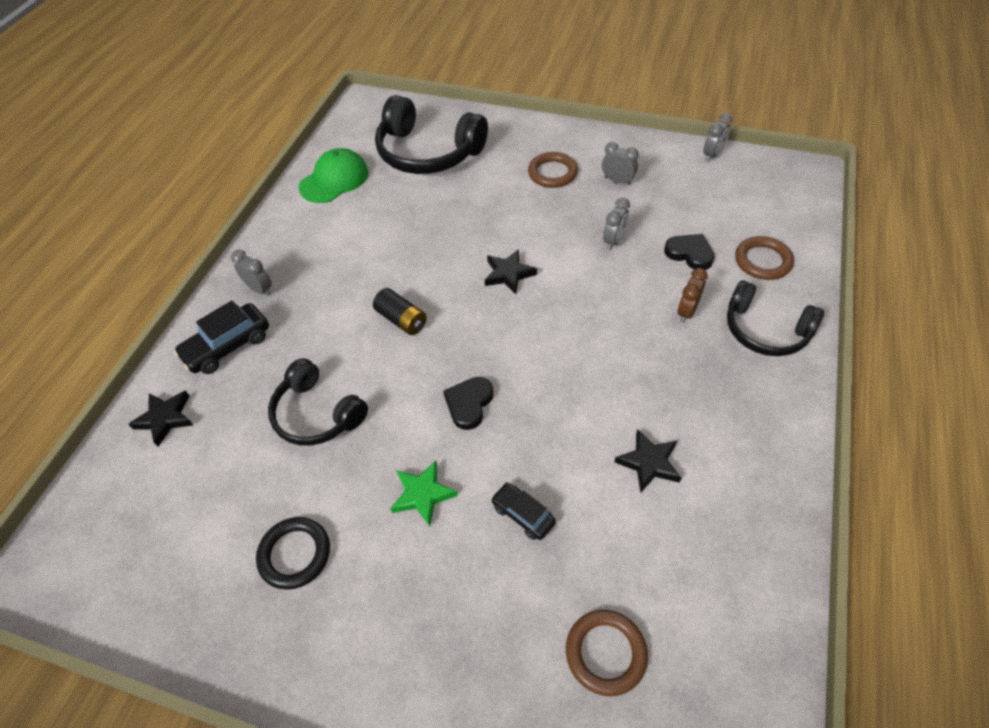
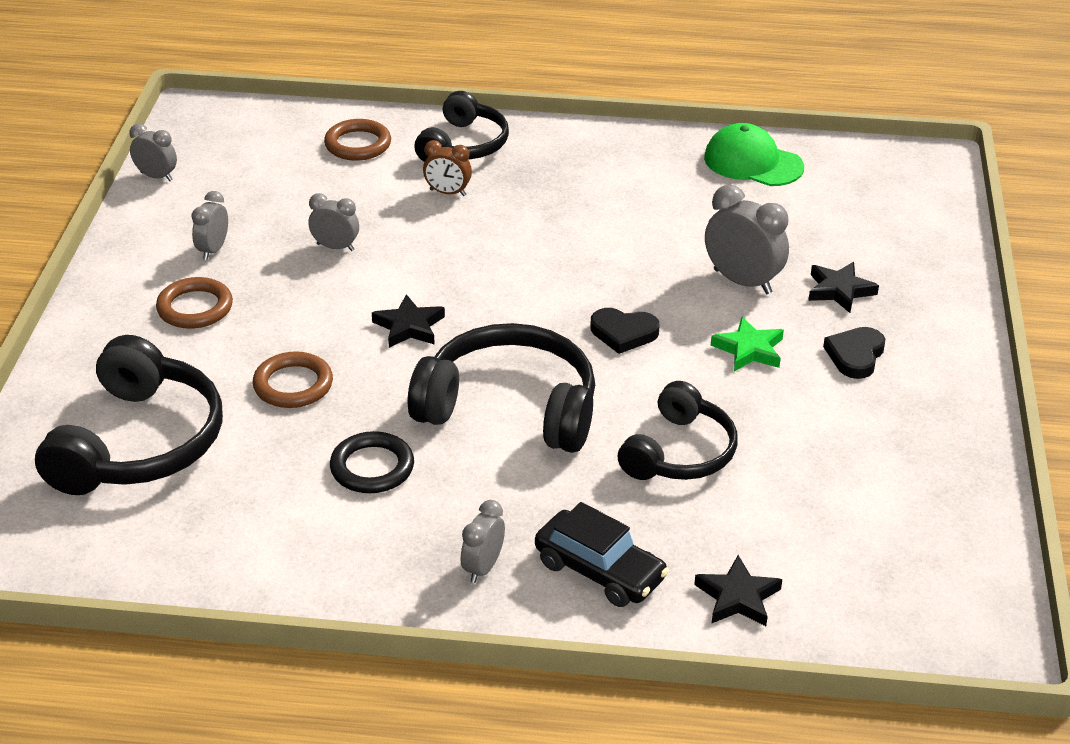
camera: 105 degrees left, 15 degrees down
black ring [256,517,330,590] -> black ring moved to [330,431,414,493]
green cap [299,148,369,203] -> green cap moved to [704,123,804,186]
black battery [373,288,427,335] -> black headphones [408,323,595,453]
black car [491,483,556,540] -> grey clock [705,185,789,294]
brown ring [566,610,648,696] -> brown ring moved to [253,351,333,408]
black star [614,429,681,492] -> black star moved to [808,262,879,313]
black heart [664,234,715,270] -> black heart moved to [823,327,885,379]

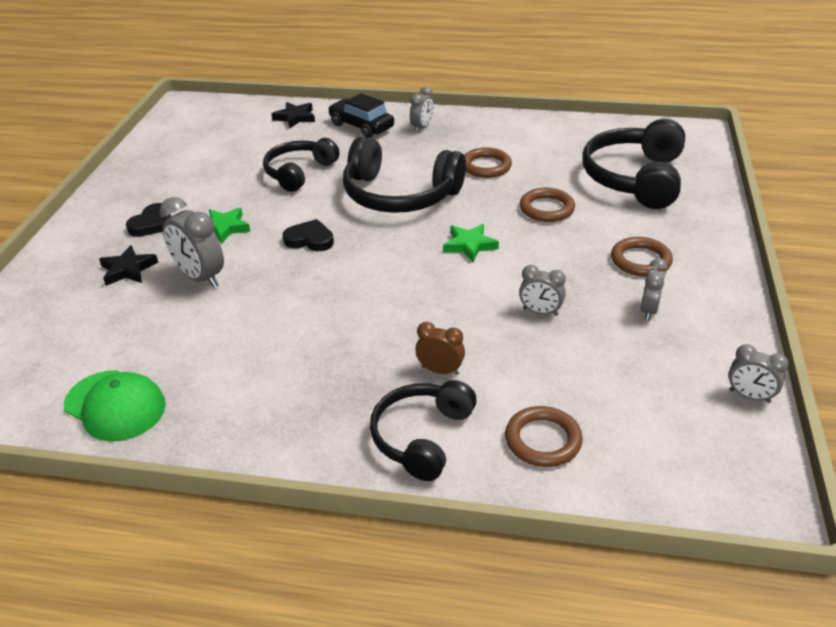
camera: 175 degrees left, 0 degrees up
black ring [330,431,414,493] -> brown ring [464,147,512,178]
black star [372,294,445,348] -> green star [443,224,499,262]

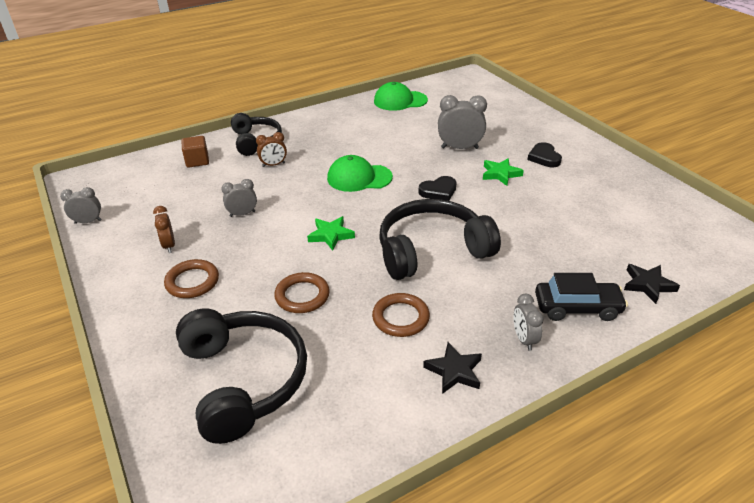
camera: 140 degrees right, 0 degrees up
black star [99,245,158,286] -> black star moved to [423,342,482,394]
black headphones [263,138,339,192] -> none
brown ring [505,406,583,467] -> brown cube [181,136,209,168]
grey clock [641,258,668,320] -> brown clock [153,206,175,253]
none -> green cap [327,155,393,192]

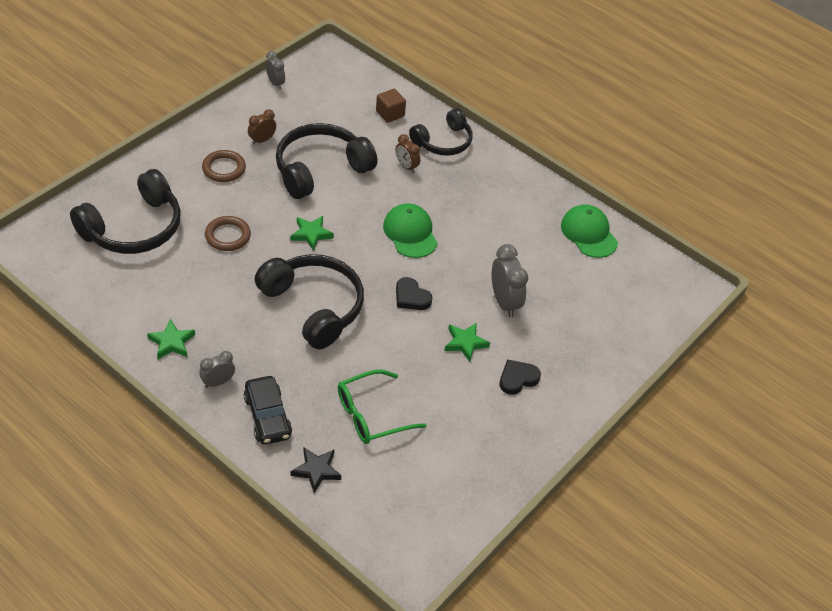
camera: 65 degrees right, 10 degrees up
grey clock [221,179,257,217] -> black headphones [276,123,377,199]
brown ring [372,293,430,337] -> none
black star [423,342,482,394] -> green star [147,319,195,359]
none -> green glasses [338,370,427,444]

